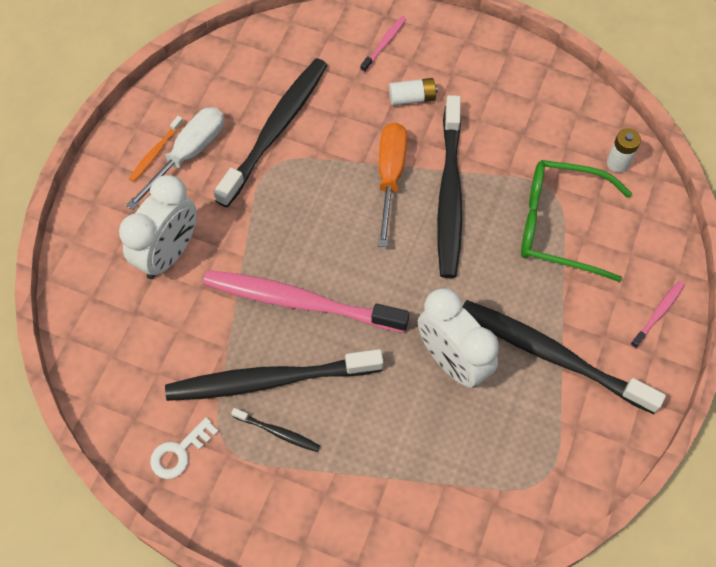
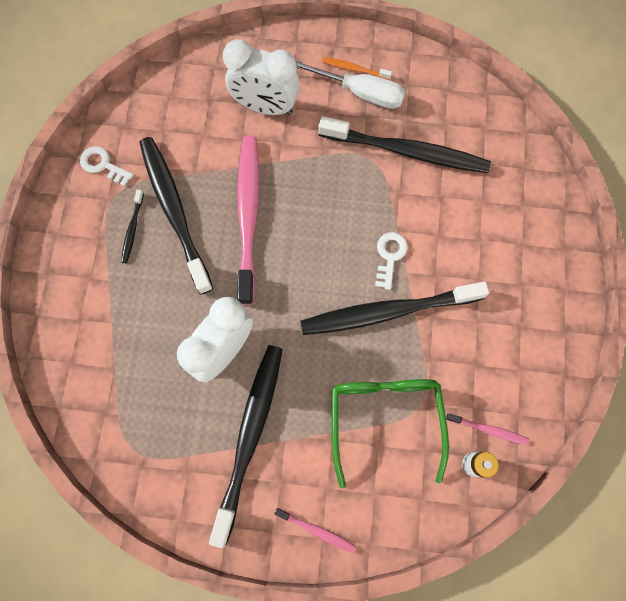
camera: 75 degrees right, 10 degrees up
pink toothbrush [360,16,406,72] -> pink toothbrush moved to [446,413,529,445]
orange screwdriver [378,122,407,247] -> white key [375,232,408,290]
white battery [389,78,438,106] -> none

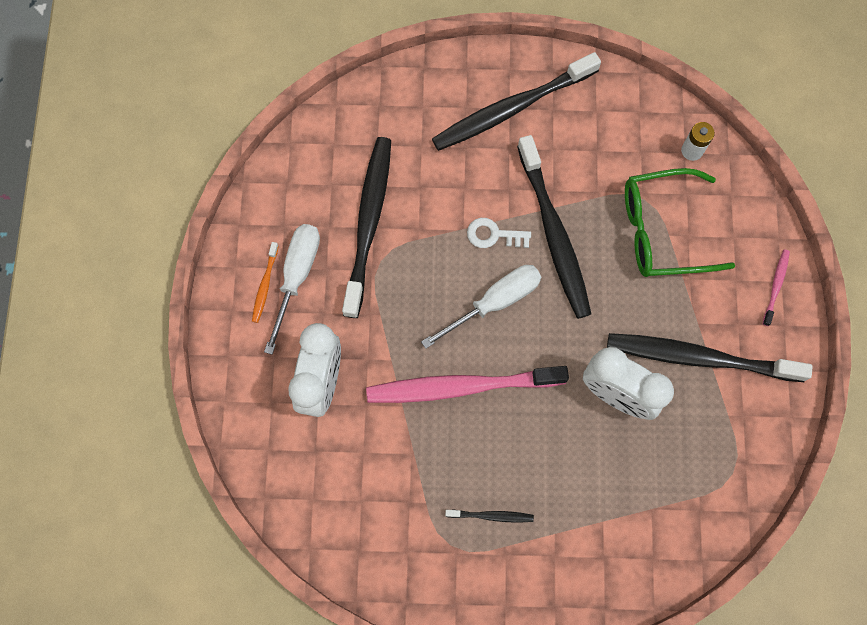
camera: 95 degrees left, 0 degrees up
white key [80,146,133,187] -> none
black toothbrush [139,137,213,294] -> black toothbrush moved to [432,52,601,151]
pink toothbrush [446,413,529,445] -> none
none -> white screwdriver [421,265,541,349]

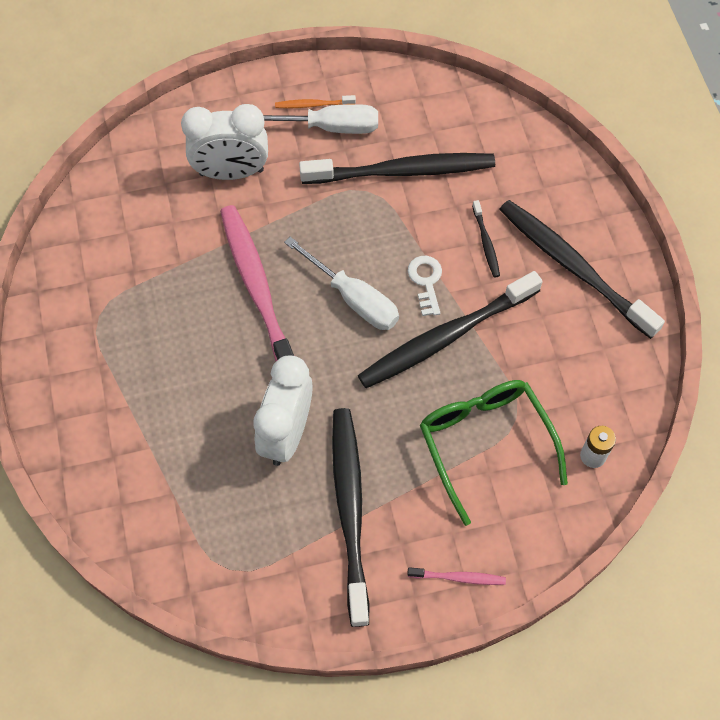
camera: 75 degrees right, 10 degrees down
black toothbrush [445,510,534,523] -> black toothbrush moved to [472,200,500,277]

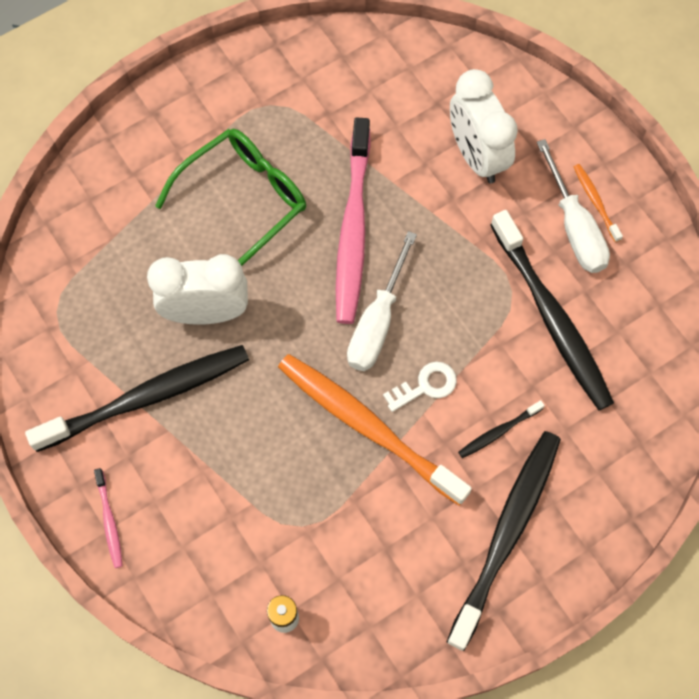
camera: 70 degrees right, 5 degrees up
pink toothbrush [220,205,294,361] -> pink toothbrush turned 135 degrees clockwise [336,118,371,324]
black toothbrush [358,271,543,388] -> orange toothbrush [278,354,472,505]
green glasses [420,380,568,526] -> green glasses moved to [155,129,306,266]

